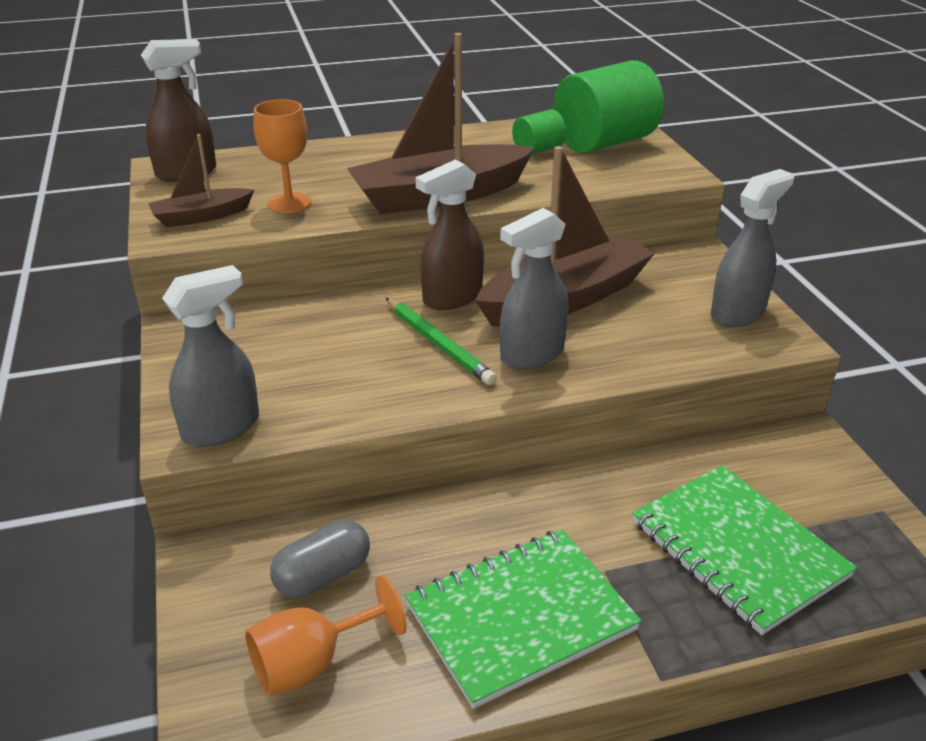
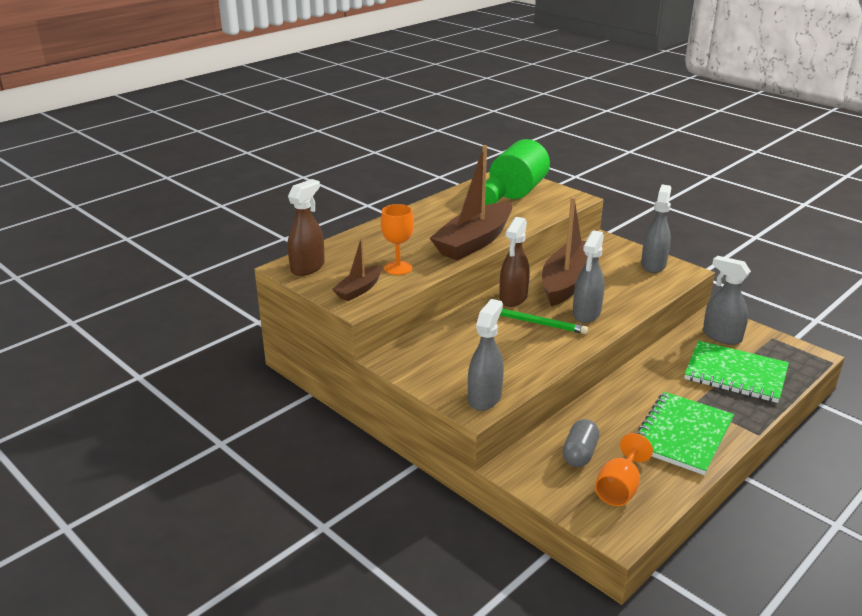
camera: 30 degrees left, 5 degrees down
none -> grey spray bottle [703,256,751,345]

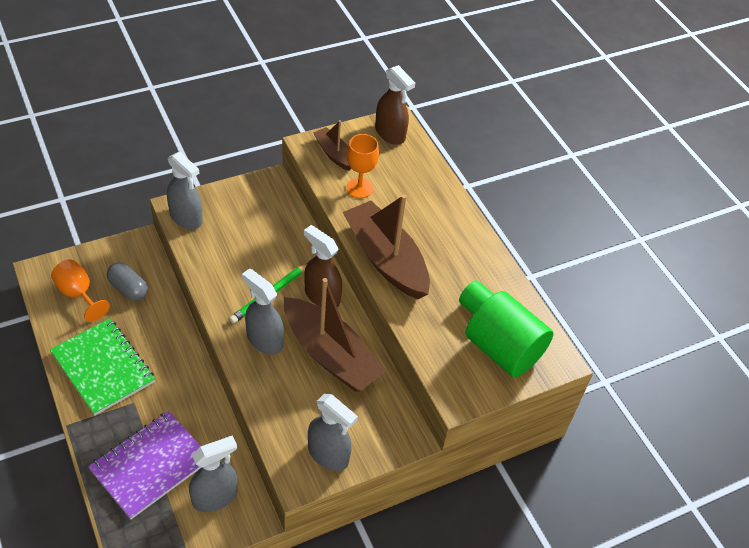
camera: 105 degrees right, 20 degrees up
green notebook [684,341,789,403] -> purple notebook [88,411,201,519]

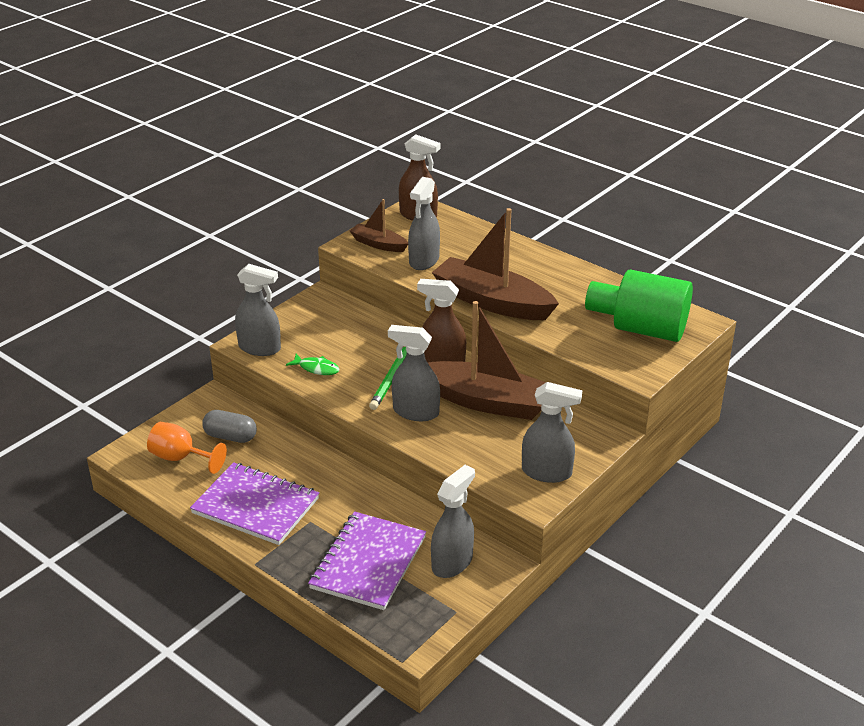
camera: 20 degrees left, 15 degrees down
green notebook [50,318,155,416] -> purple notebook [190,462,319,545]
orange goblet [346,134,379,198] -> grey spray bottle [408,177,440,270]
none -> green fish [286,354,340,375]

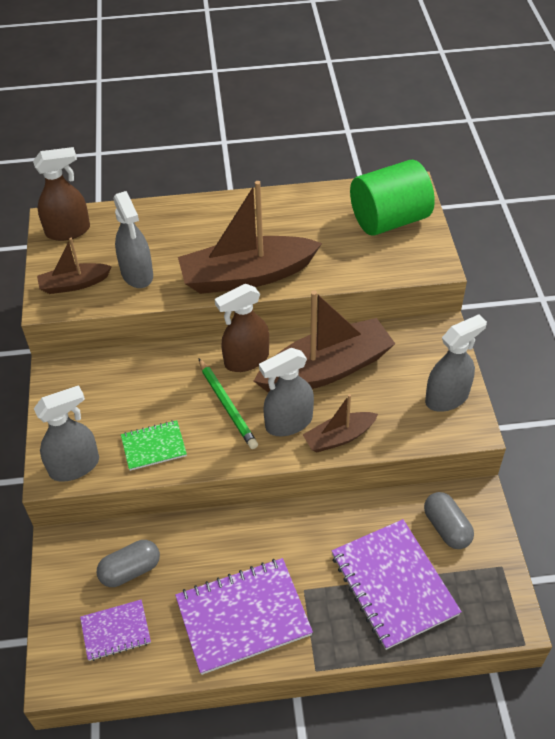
camera: 45 degrees left, 15 degrees up
orange goblet [147,422,227,474] -> purple notebook [80,600,151,661]
green fish [286,354,340,375] -> green notebook [121,420,187,471]
grey spray bottle [431,465,475,578] -> grey capsule [424,492,474,549]
green cylinder [585,281,620,315] -> none
none -> brown boat [303,394,378,452]

